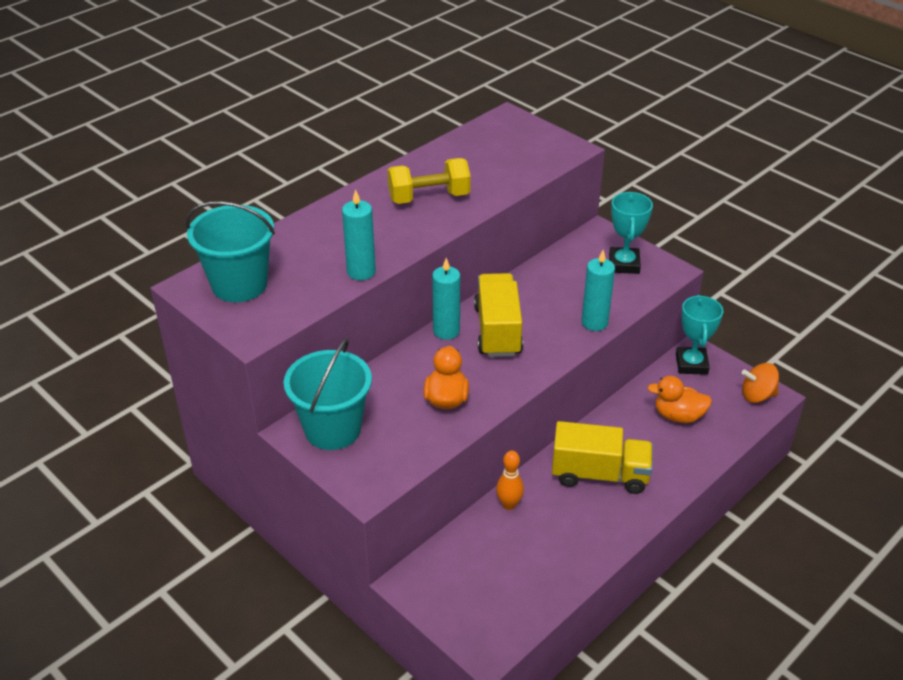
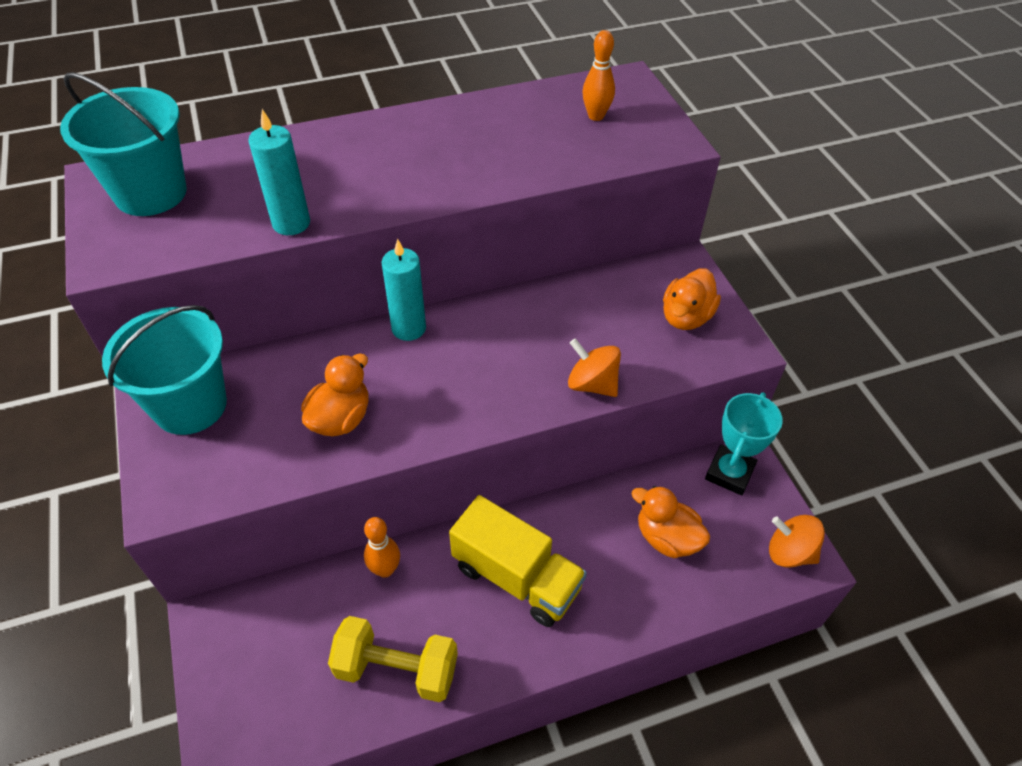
camera: 25 degrees right, 10 degrees up
yellow dumbbell [387,158,471,204] -> yellow dumbbell moved to [328,616,458,702]
yellow truck [474,273,523,357] -> none
turquoise candle [581,250,615,331] -> orange spinning top [568,338,621,397]
turquoise trophy [609,192,653,274] -> orange duck [663,269,721,330]
none -> orange bowling pin [583,30,615,121]

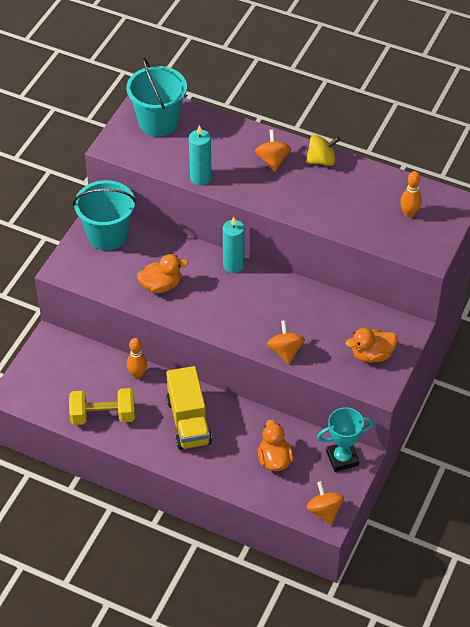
camera: 45 degrees right, 0 degrees up
yellow dumbbell [328,616,458,702] -> yellow dumbbell turned 60 degrees counterclockwise [69,388,135,425]
none -> orange spinning top [255,129,291,172]
none -> yellow spinning top [306,135,340,166]

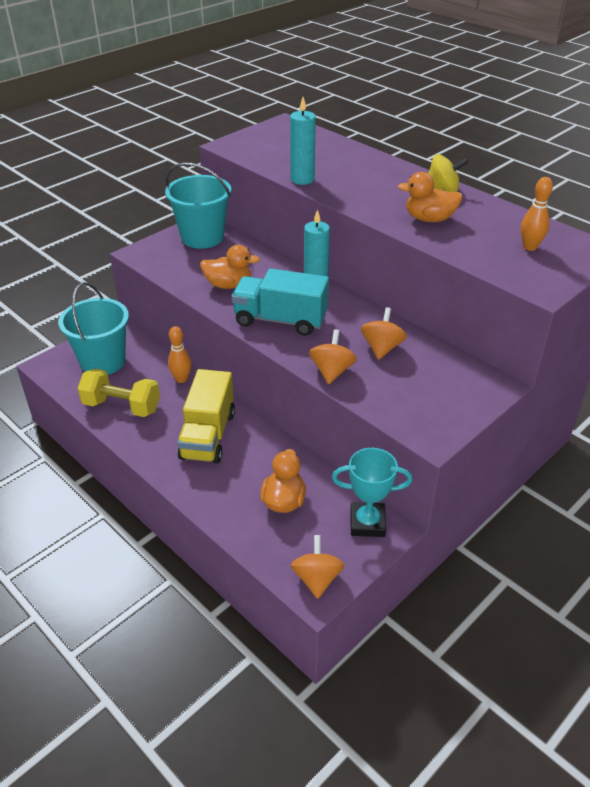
camera: 20 degrees right, 10 degrees down
turquoise bucket [126,58,187,137] -> turquoise bucket moved to [58,282,129,375]
orange spinning top [255,129,291,172] -> orange spinning top moved to [361,307,407,360]
orange duck [345,328,398,363] -> orange duck moved to [398,172,463,222]
none -> turquoise truck [232,268,329,336]

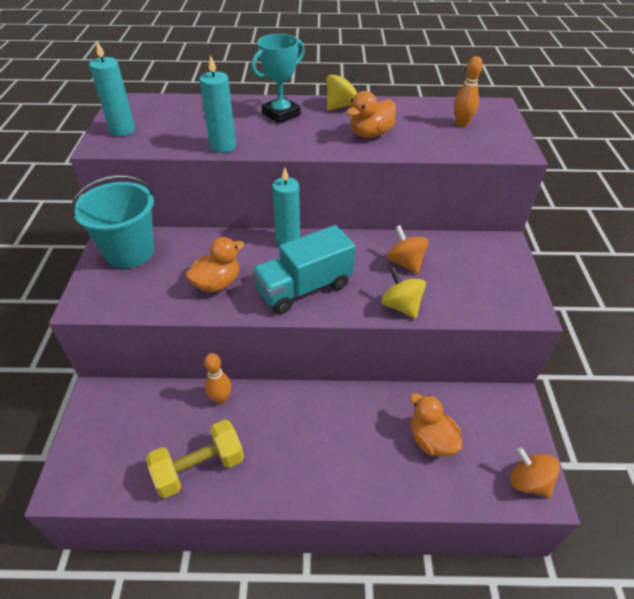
camera: 45 degrees left, 5 degrees up
turquoise bucket [58,282,129,375] -> none
yellow truck [177,369,235,464] -> none
orange spinning top [309,329,357,384] -> yellow spinning top [381,267,426,319]
turquoise trophy [332,448,412,537] -> turquoise trophy moved to [251,34,305,124]
none -> turquoise candle [89,41,135,136]

